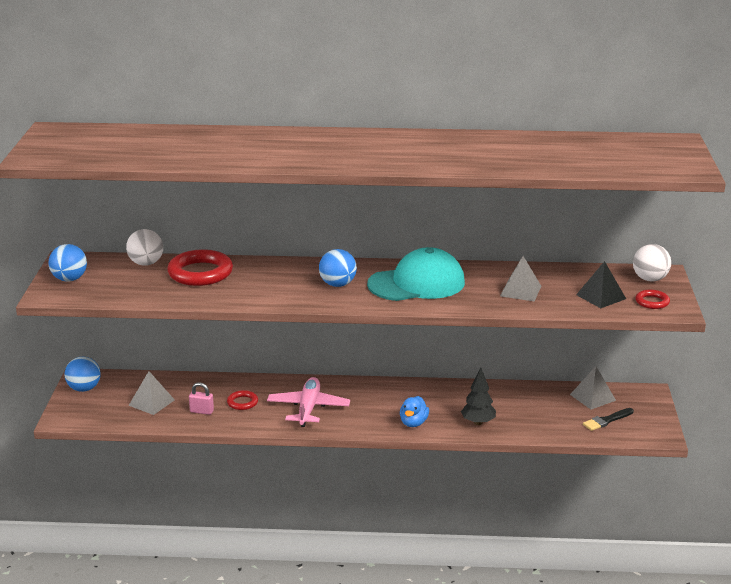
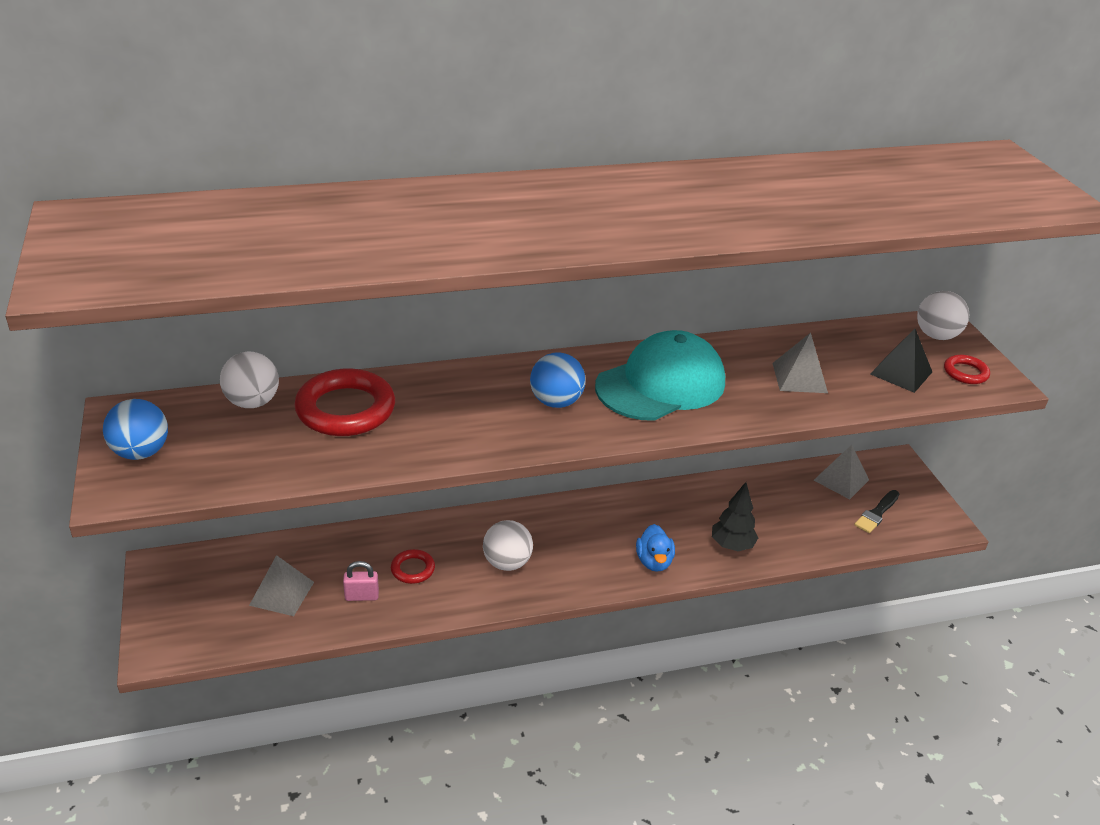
camera: 20 degrees left, 10 degrees up
blue ball [64,357,101,392] -> none
pink plane [267,377,350,427] -> white ball [483,520,533,571]

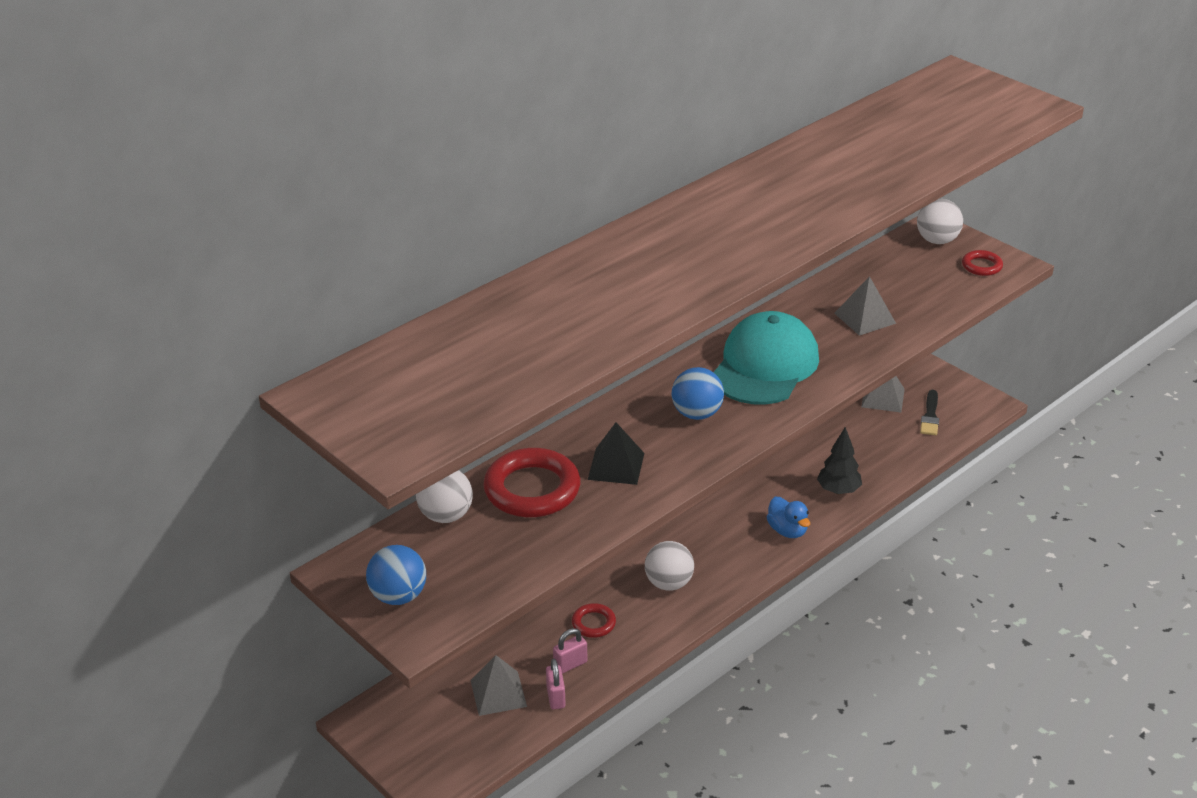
camera: 25 degrees left, 0 degrees up
black pyramid [870,329,932,393] -> black pyramid moved to [587,422,644,485]
none -> pink padlock [546,659,566,709]

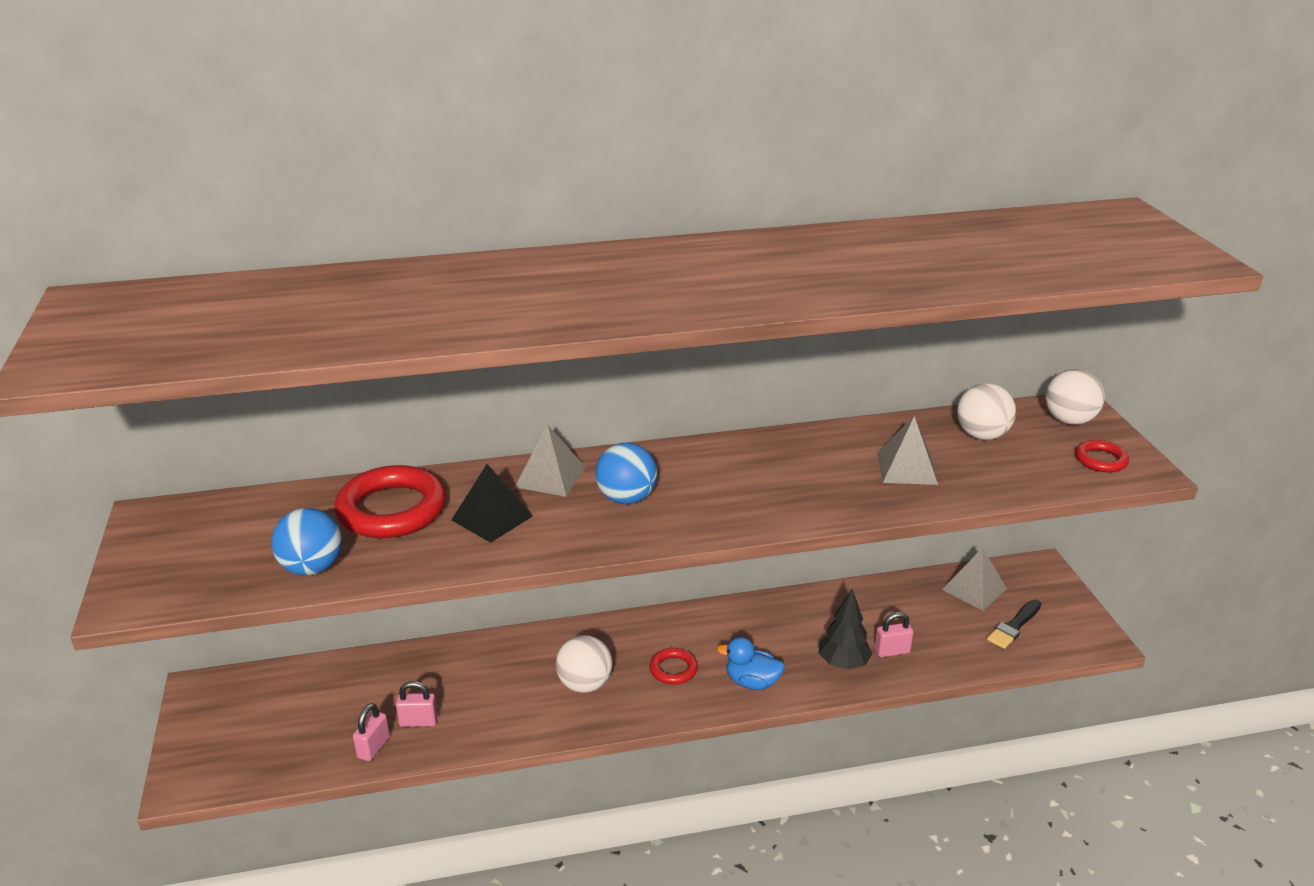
camera: 30 degrees right, 5 degrees down
blue ball [366,545,426,605] -> blue ball moved to [271,508,342,576]
white ball [416,470,473,523] -> white ball moved to [957,383,1016,440]
grey pyramid [470,655,527,716] -> grey pyramid moved to [515,424,585,497]
red ring [572,603,616,638] -> red ring moved to [649,648,698,685]
turquoise cap [713,311,819,405] -> none
blue duck [767,497,810,538] -> blue duck turned 105 degrees clockwise [717,637,785,690]
none -> pink padlock [874,612,914,657]

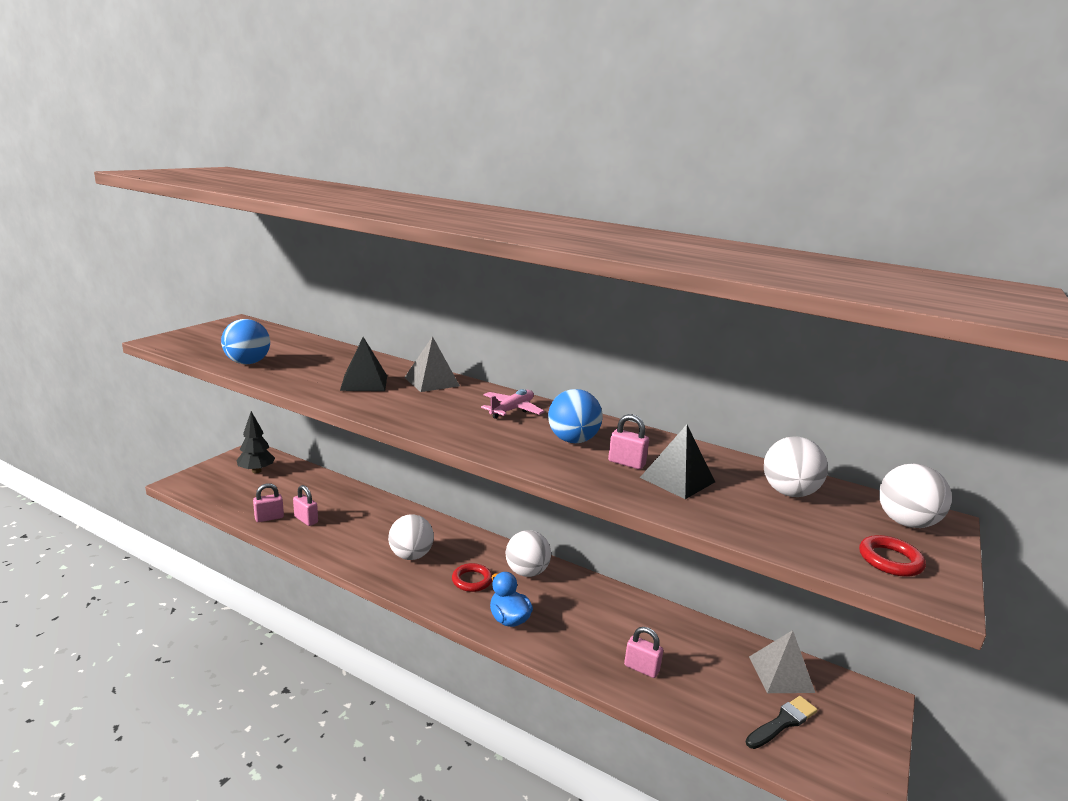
camera: 40 degrees right, 10 degrees down
red ring [335,465,446,538] -> none
blue ball [595,443,657,504] -> blue ball moved to [548,389,603,443]
black tree [818,589,872,670] -> black tree moved to [236,411,275,473]
grey pyramid [877,416,938,485] -> black pyramid [640,424,715,499]
black brush [987,600,1041,649] -> black brush turned 150 degrees clockwise [746,696,818,749]
none -> pink plane [481,389,544,419]
none -> white ball [506,530,551,577]
none -> pink padlock [608,414,649,470]

